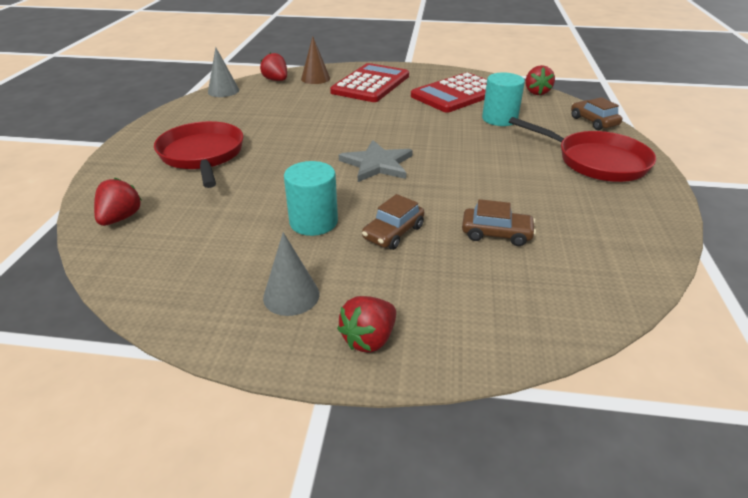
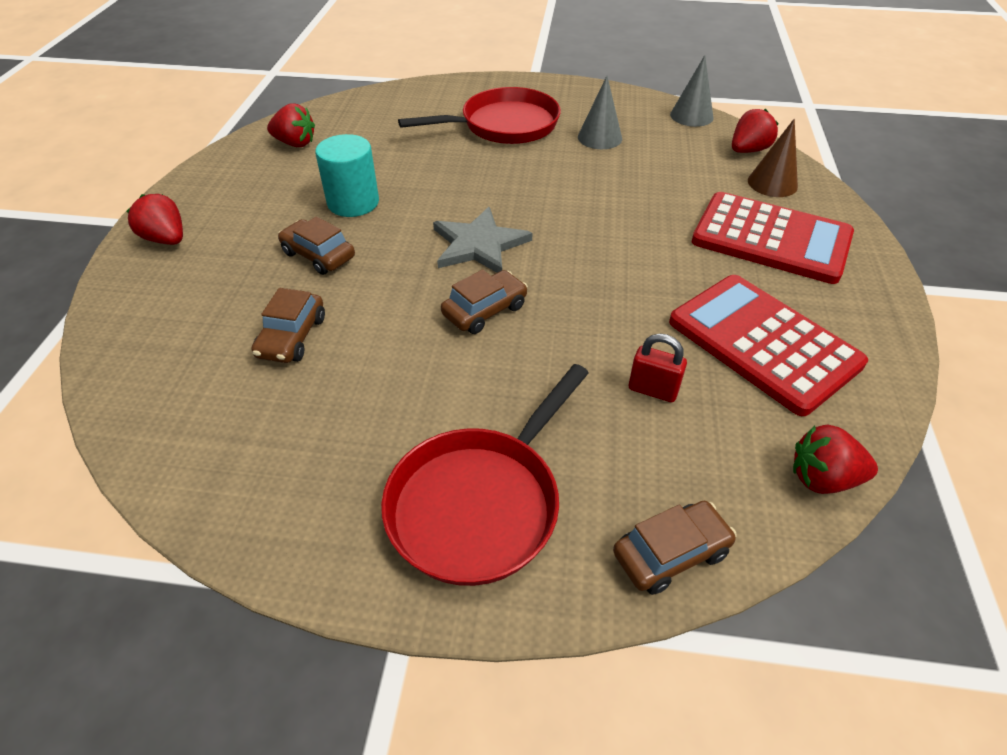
camera: 90 degrees right, 10 degrees up
red strawberry [94,178,142,226] -> red strawberry moved to [267,103,315,147]
grey cone [263,232,319,316] -> grey cone moved to [578,76,622,149]
turquoise cylinder [482,73,525,126] -> red padlock [629,334,687,402]
none -> brown car [441,269,528,334]

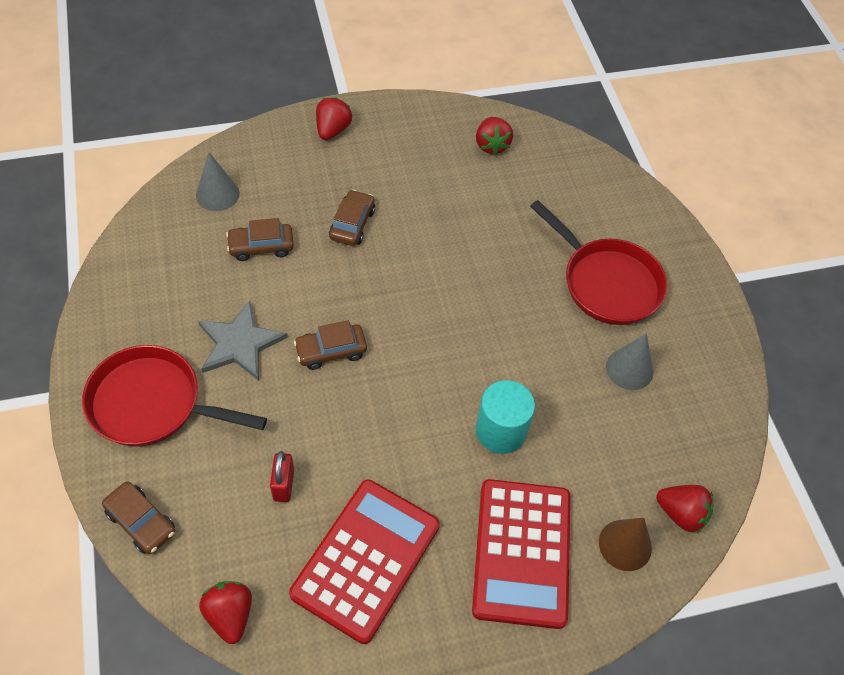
camera: 65 degrees right, 10 degrees up
turquoise cylinder [315,134,379,217] -> turquoise cylinder moved to [476,380,535,454]
grey star [433,207,533,273] -> grey star moved to [198,301,288,381]
brown car [441,269,528,334] -> brown car turned 135 degrees clockwise [294,320,367,370]
grey cone [670,55,713,127] -> grey cone moved to [196,152,240,211]

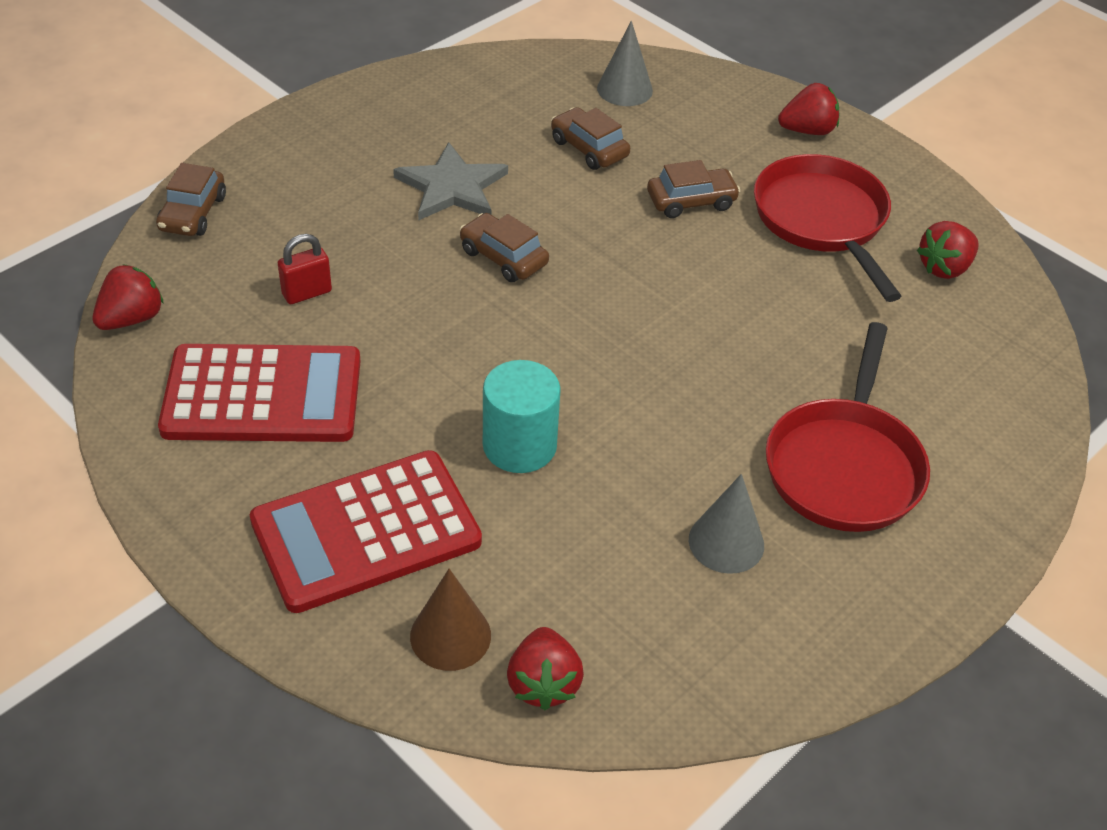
camera: 60 degrees right, 10 degrees down
red pan [82,345,267,446] -> red pan moved to [754,154,902,302]

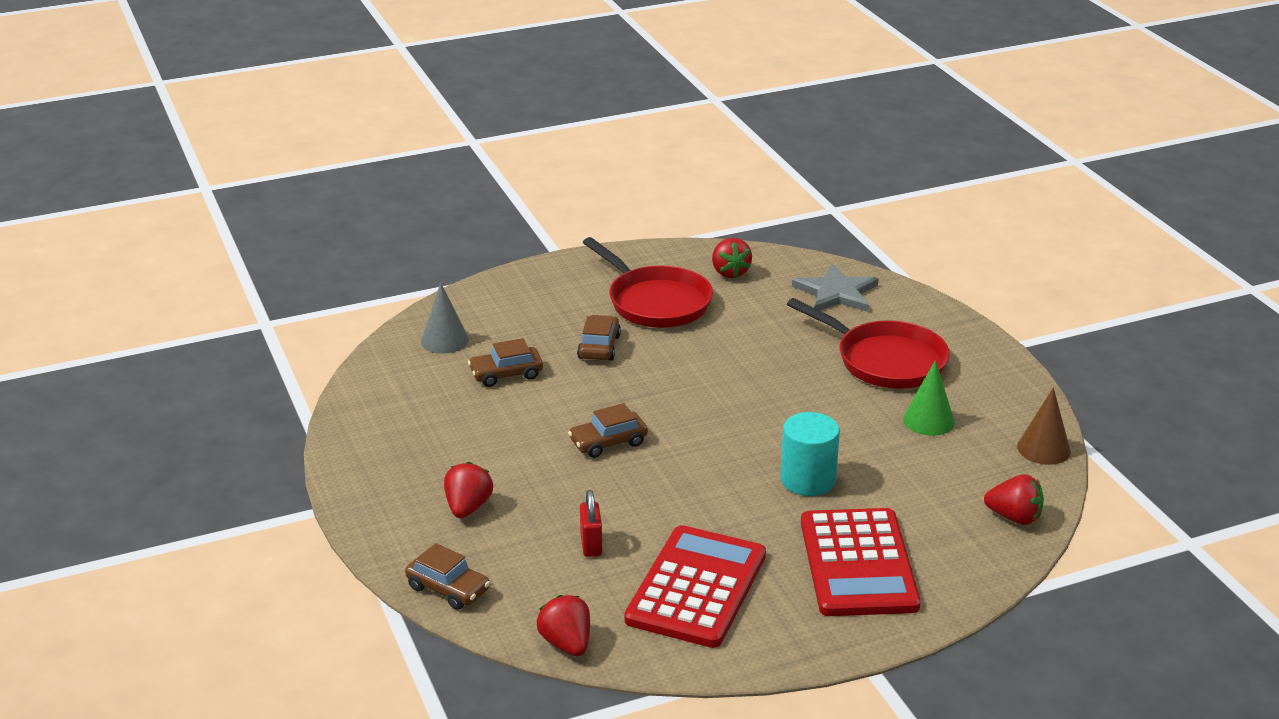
camera: 65 degrees left, 15 degrees down
grey star [393,142,508,220] -> grey star moved to [792,263,878,312]
brown cone [410,569,491,671] -> brown cone moved to [1017,387,1071,465]
grey cone [689,474,764,574] -> green cone [903,360,955,436]
red pan [754,154,902,302] -> red pan turned 135 degrees counterclockwise [583,237,713,328]
red strawberry [778,83,839,135] -> red strawberry moved to [444,462,493,518]

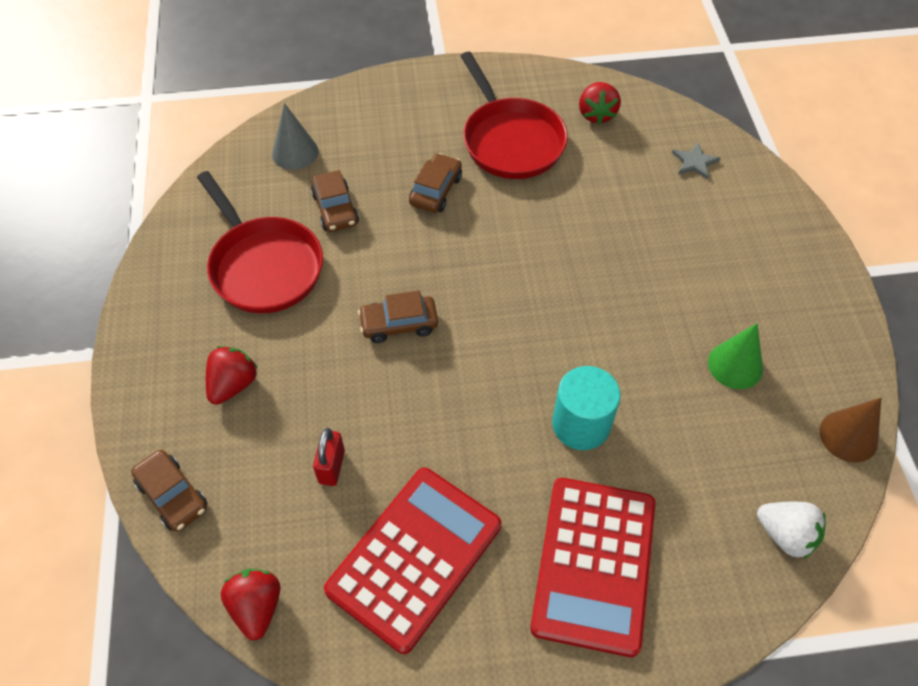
camera: 15 degrees right, 25 degrees up
brown car [468,338,543,387] -> brown car turned 105 degrees counterclockwise [311,170,359,232]
red pan [787,298,950,389] -> red pan moved to [197,171,323,313]
grey star [792,263,878,312] -> grey star [672,143,720,180], size x0.54
red strawberry [984,474,1044,525] -> white strawberry [757,502,826,559]

